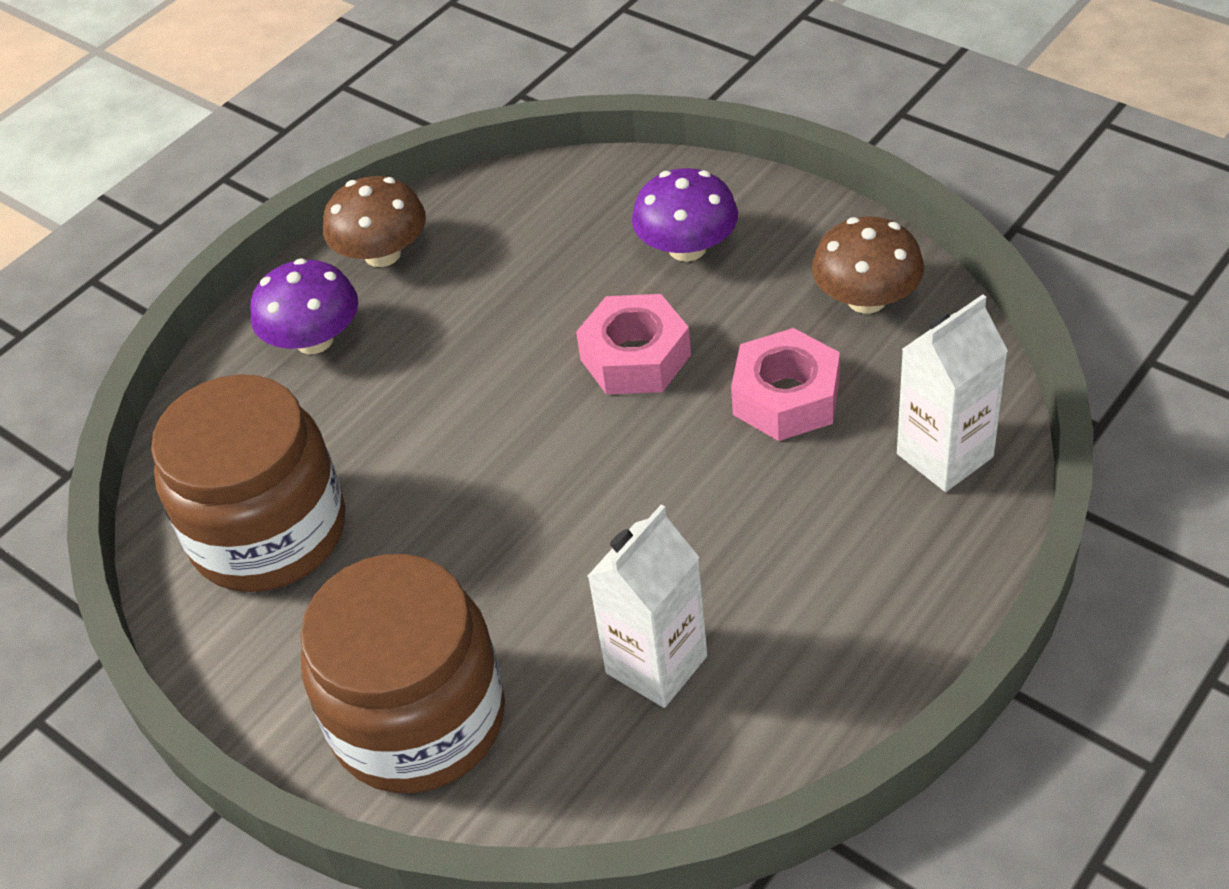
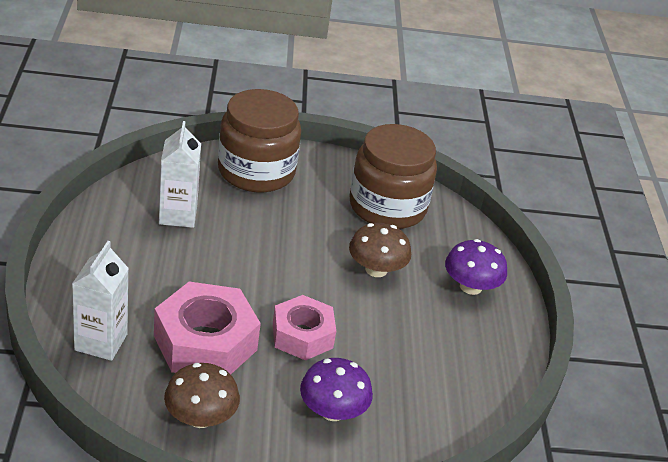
camera: 130 degrees right, 10 degrees down
brown mushroom [323,176,426,267] -> brown mushroom moved to [349,223,411,277]
pink nut [731,328,840,441] -> pink nut [154,281,261,374], size x1.51

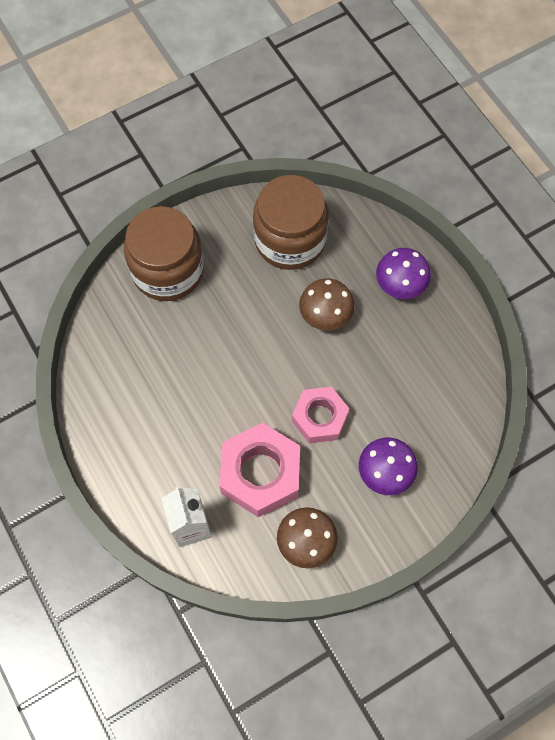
camera: 25 degrees left, 30 degrees up
white carton [159,121,201,228] -> none

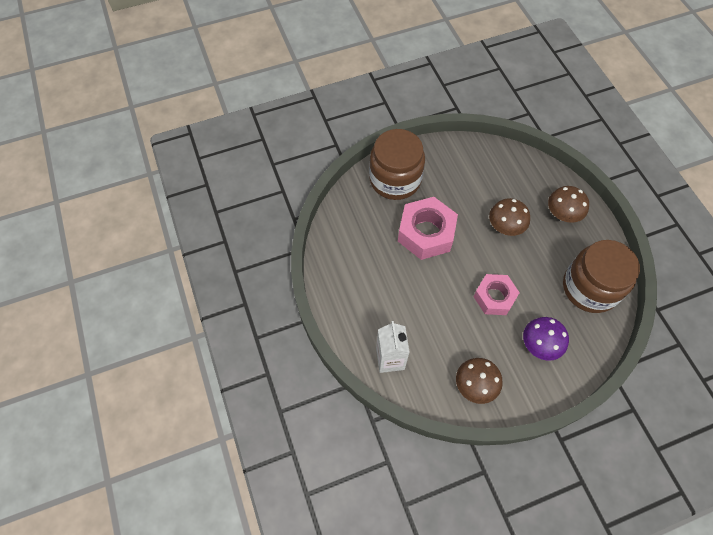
camera: 10 degrees right, 5 degrees down
pink nut [219,423,300,517] -> pink nut moved to [398,197,458,260]
brown jar [253,175,329,270] -> brown jar moved to [563,240,640,313]
purple mushroom [376,248,431,299] -> brown mushroom [548,186,589,223]

